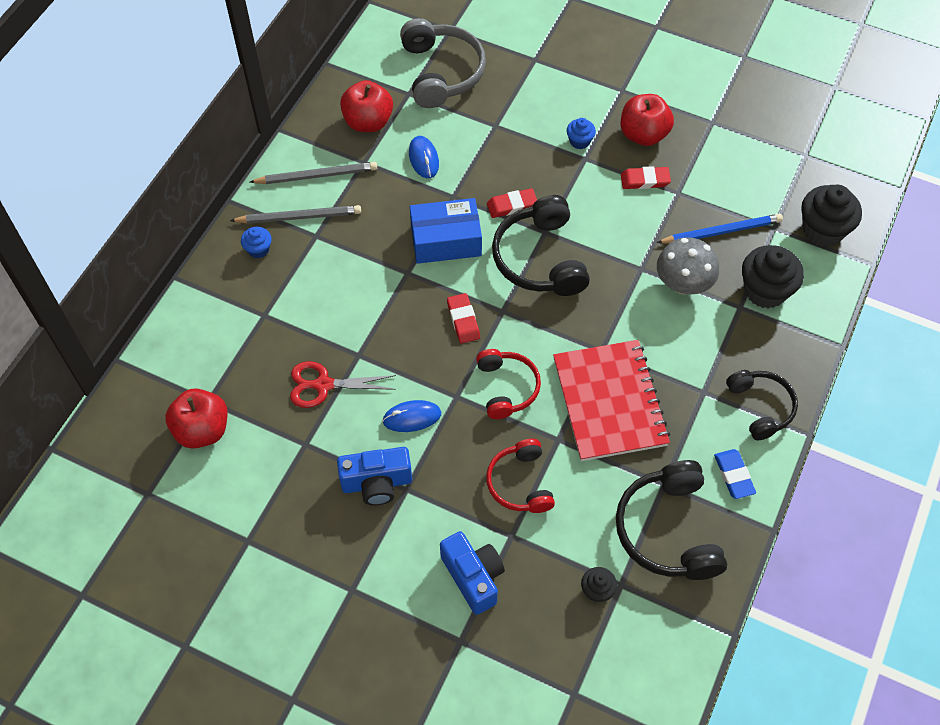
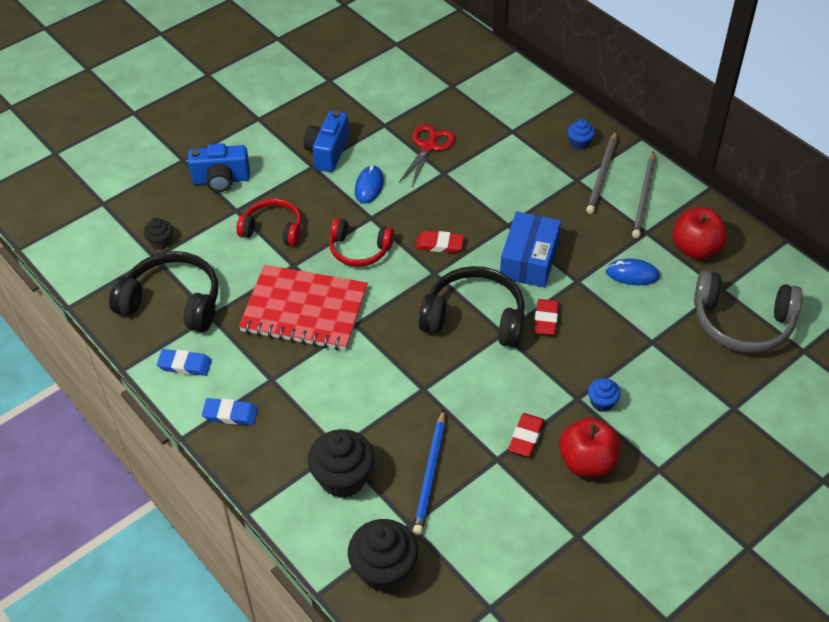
camera: 115 degrees right, 10 degrees down
red apple [165,388,228,449] -> none
grey mushroom [657,237,719,294] -> none
black headphones [726,370,798,441] -> blue eraser [202,398,258,425]

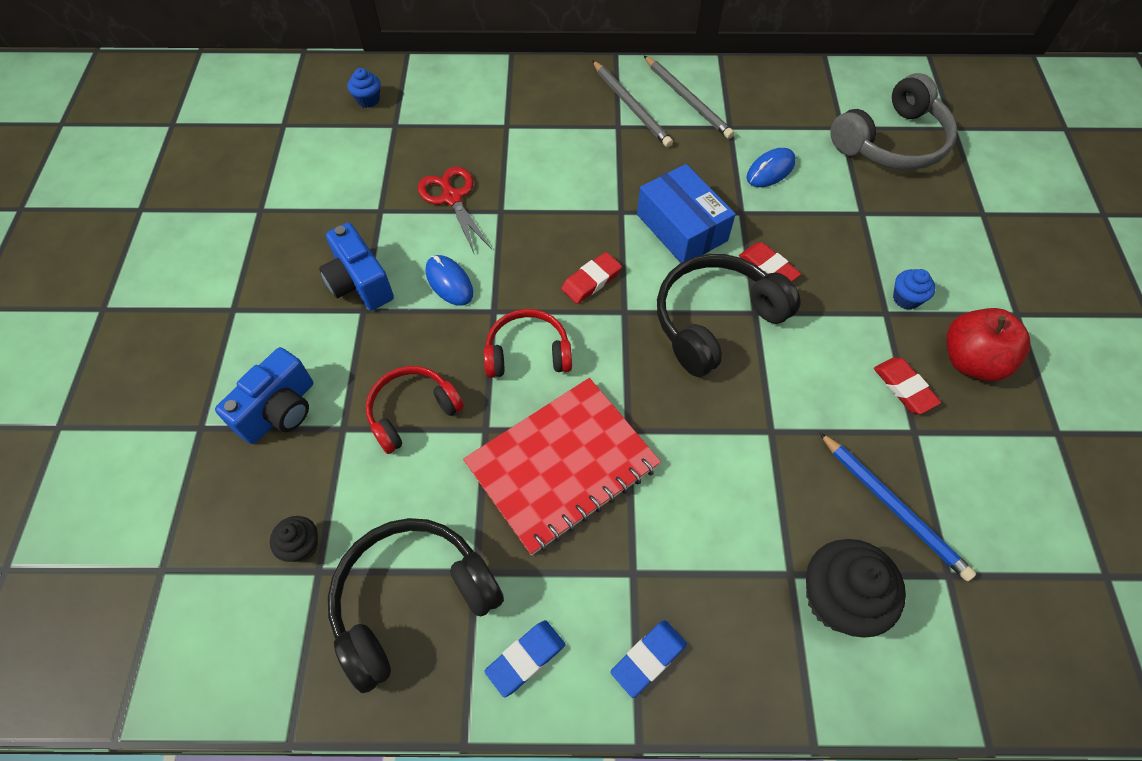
camera: 50 degrees left, 10 degrees up
red headphones [329,218,394,267] -> red headphones turned 150 degrees counterclockwise [484,309,572,378]
black cupcake [348,519,418,592] -> none
blue cupcake [567,119,595,150] -> blue cupcake moved to [348,68,381,108]
red apple [672,207,728,260] -> none

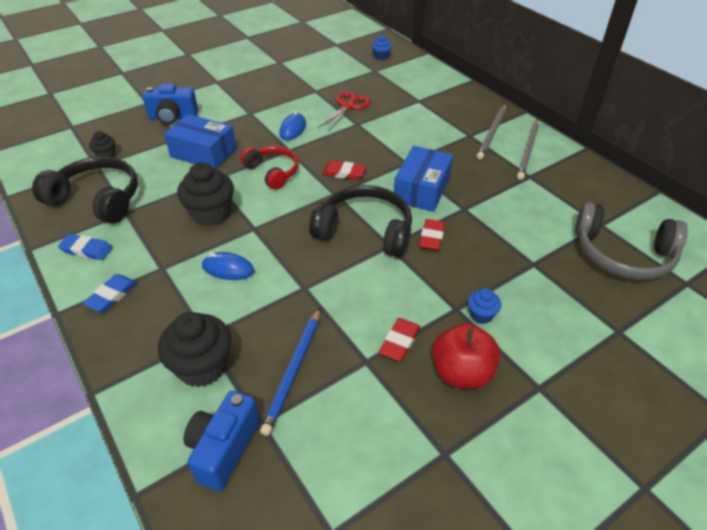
camera: 55 degrees right, 15 degrees down
blue camera [319,223,394,310] -> blue camera moved to [183,391,259,491]
red headphones [366,366,464,454] -> blue box [164,114,236,169]
red notebook [463,378,661,555] -> black cupcake [177,162,234,226]
blue eraser [610,620,687,698] -> blue eraser turned 75 degrees counterclockwise [83,274,137,312]
blue mouse [746,148,796,187] -> blue mouse moved to [202,252,254,280]

